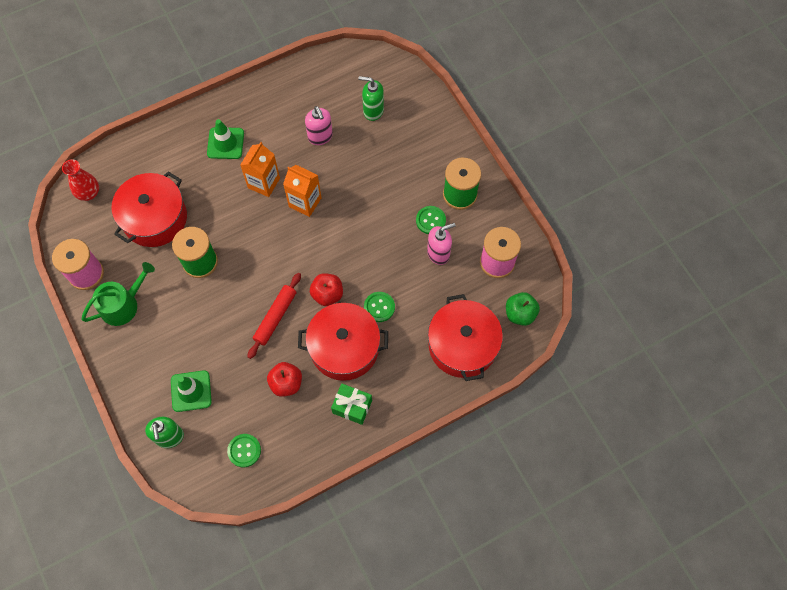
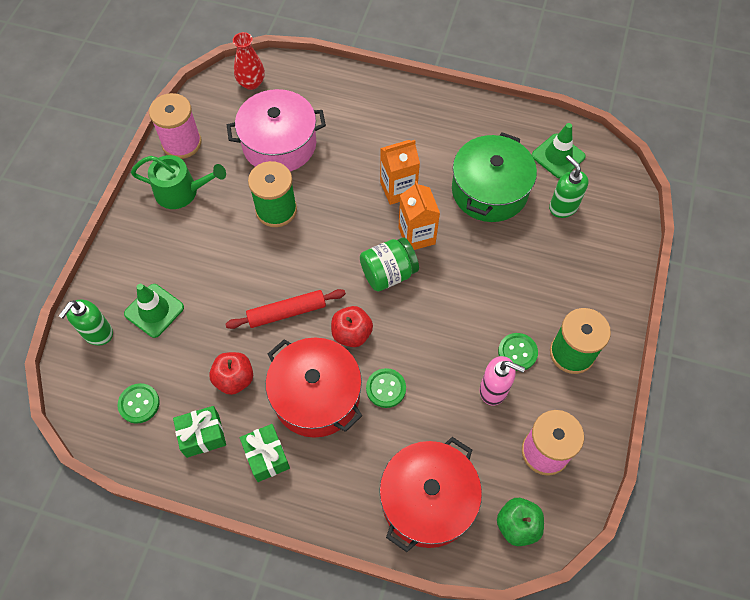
camera: 45 degrees right, 5 degrees down
red pot [112,171,187,247] -> pink pot [227,89,326,172]
green traffic cone [207,119,244,159] -> green traffic cone moved to [532,123,586,178]
pink soap dispenser [305,106,333,145] -> green pot [452,132,537,222]
none -> green gift [173,406,226,458]
none -> green jar [360,237,419,292]

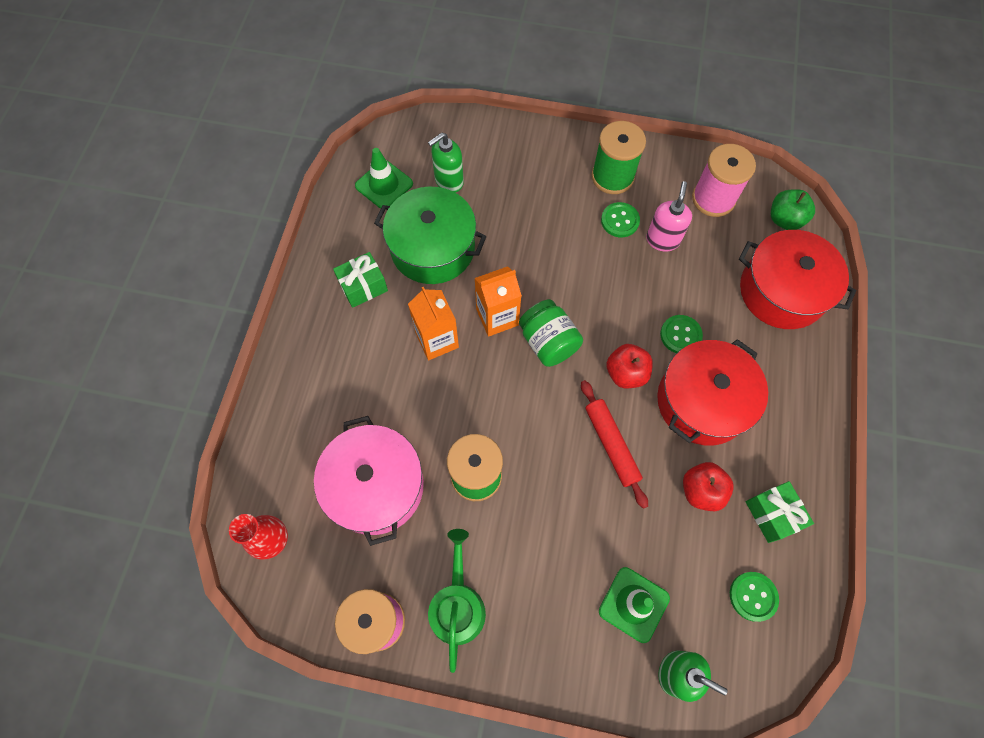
camera: 95 degrees left, 5 degrees up
green gift [240,424,290,482] -> green gift moved to [333,252,388,308]

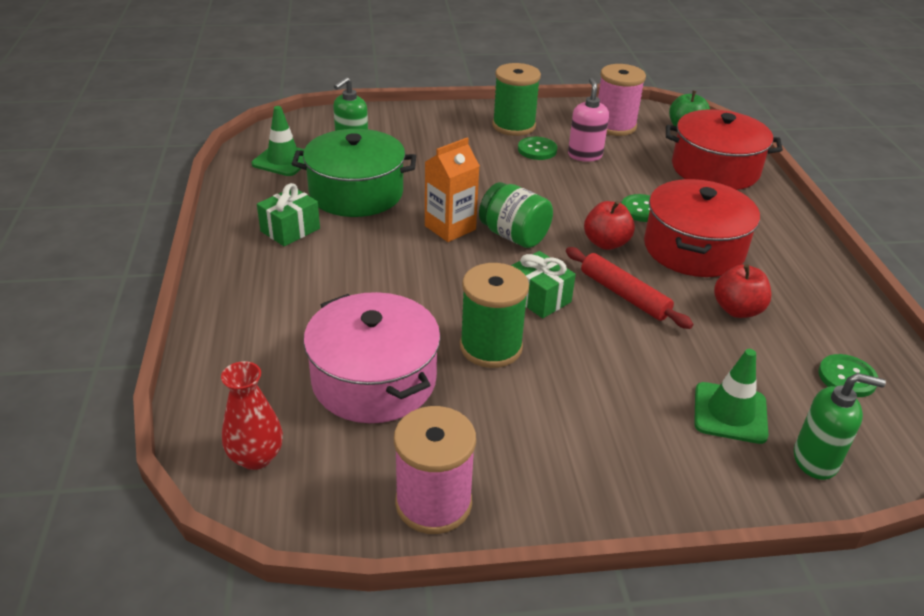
camera: 20 degrees left, 30 degrees down
orange carton [408,287,459,360] -> none
green watering can [428,529,486,673] -> none
green gift [745,481,814,543] -> green gift moved to [511,251,576,318]

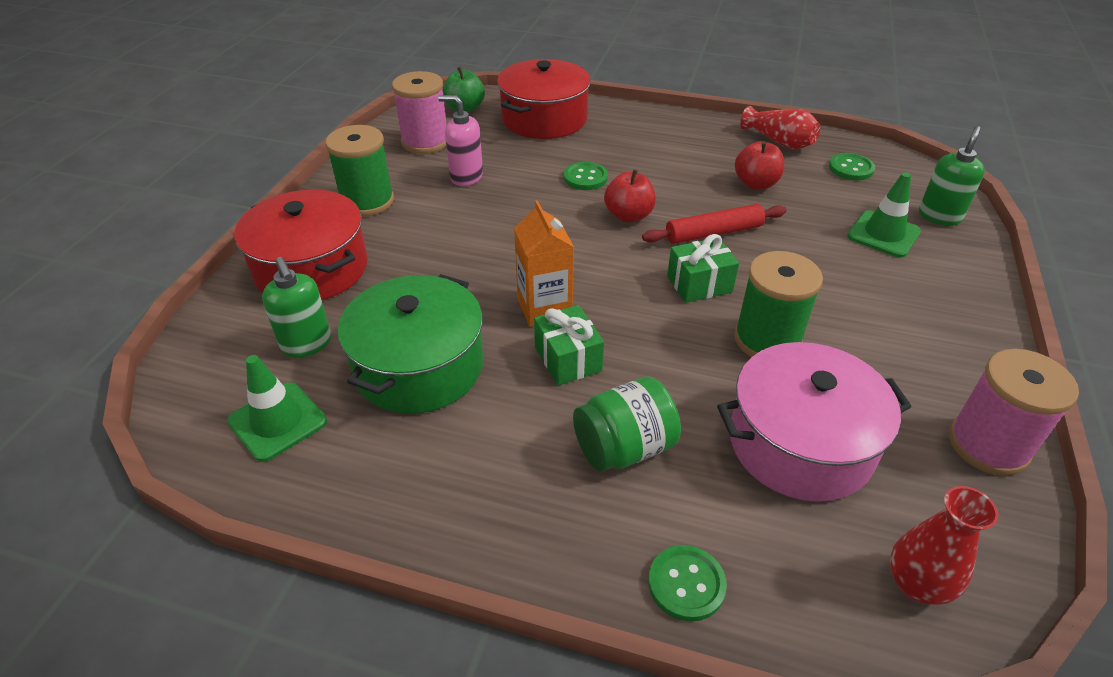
camera: 65 degrees left, 5 degrees up
green gift [257,183,320,247] -> green gift moved to [534,305,604,386]
green jar [479,182,553,248] -> green jar moved to [573,377,681,472]
green button [518,137,557,160] -> green button moved to [648,545,727,622]
red pot [644,179,760,277] -> red pot moved to [234,190,368,300]
none -> red vase [740,106,820,149]

